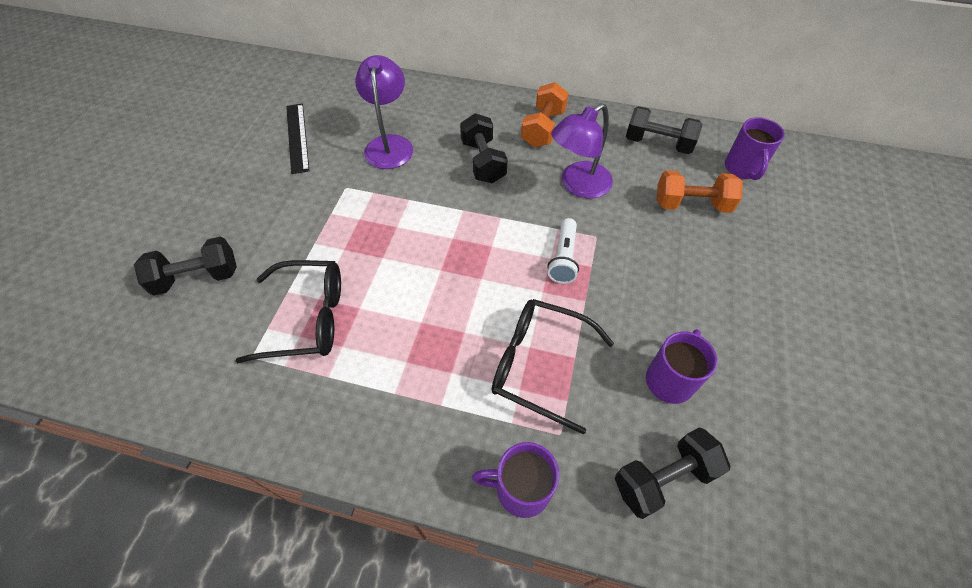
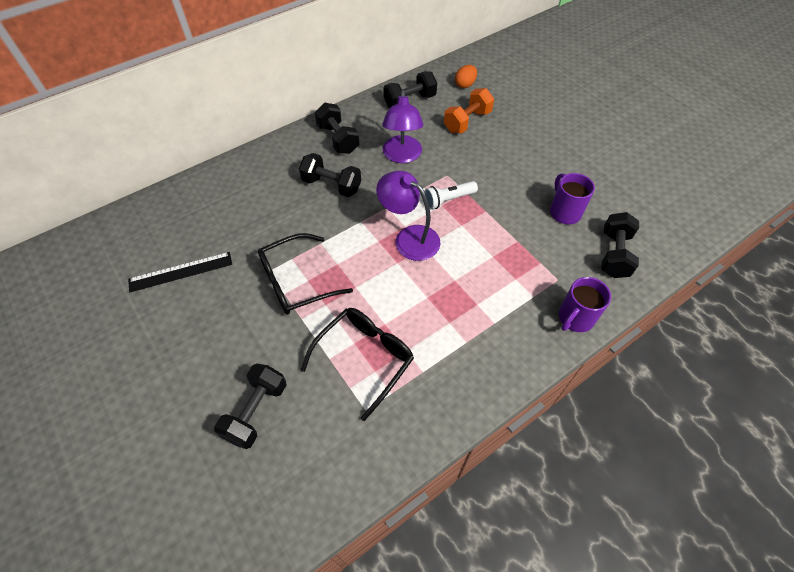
camera: 50 degrees left, 0 degrees up
black ruler [286,103,309,174] -> black ruler turned 45 degrees counterclockwise [128,252,232,292]
purple lamp [355,55,413,169] -> purple lamp moved to [376,171,440,261]
black glasses [492,299,614,435] -> black glasses moved to [258,233,353,315]
orange dumbbell [521,82,569,147] -> black dumbbell [315,103,359,154]
white flashlight [547,218,579,284] -> white flashlight turned 105 degrees clockwise [424,181,478,209]
purple mug [725,117,785,180] -> orange egg [455,65,477,88]

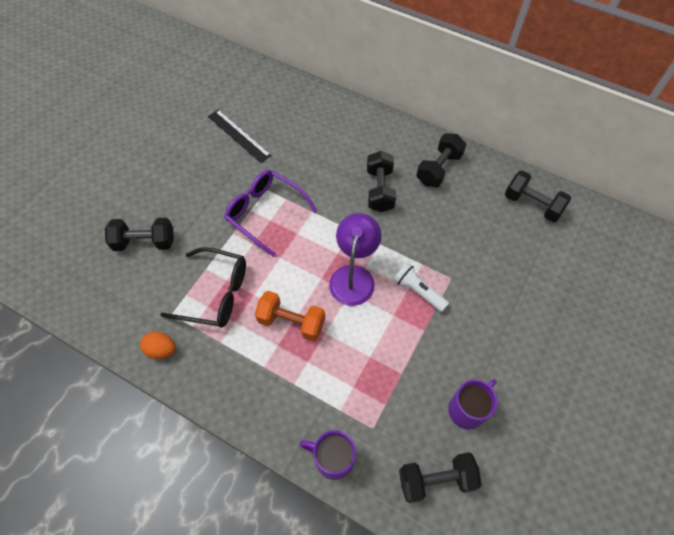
camera: 65 degrees right, 5 degrees up
black glasses [258,233,353,315] -> purple glasses [224,170,317,257]
purple lamp [382,90,423,163] -> none
orange dumbbell [444,88,494,133] -> orange dumbbell moved to [255,291,325,341]
orange egg [455,65,477,88] -> orange egg moved to [140,332,176,359]

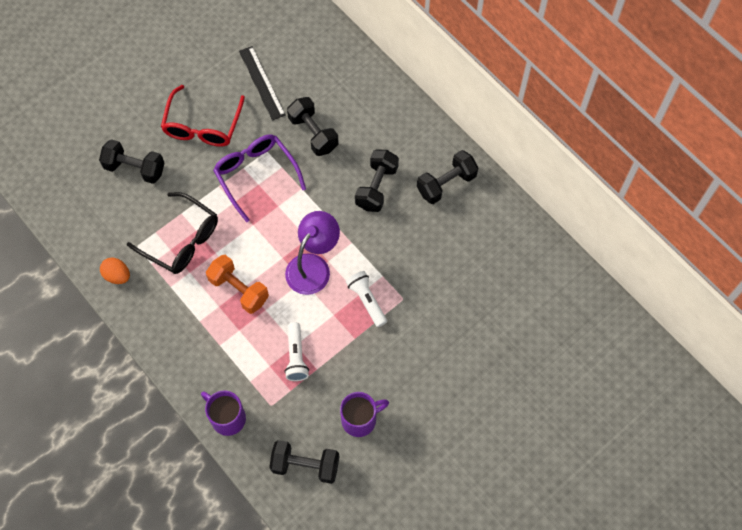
camera: 20 degrees right, 5 degrees up
black dumbbell [505,171,571,222] -> black dumbbell moved to [287,97,339,156]
none -> red glasses [161,85,245,147]
none -> white flashlight [284,322,309,381]

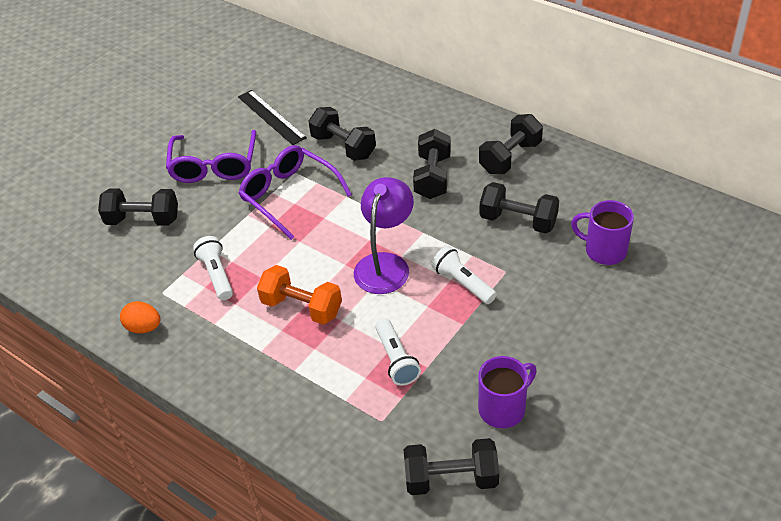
camera: 10 degrees left, 20 degrees down
black glasses [127,192,218,274] -> white flashlight [193,236,233,300]
red glasses [161,85,245,147] -> purple glasses [166,130,256,183]
purple mug [201,390,246,436] -> purple mug moved to [571,200,634,265]
none -> black dumbbell [480,182,559,233]

